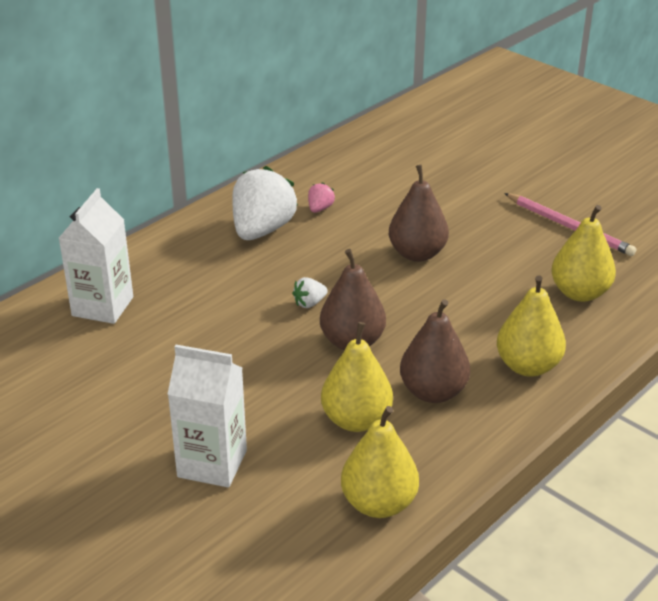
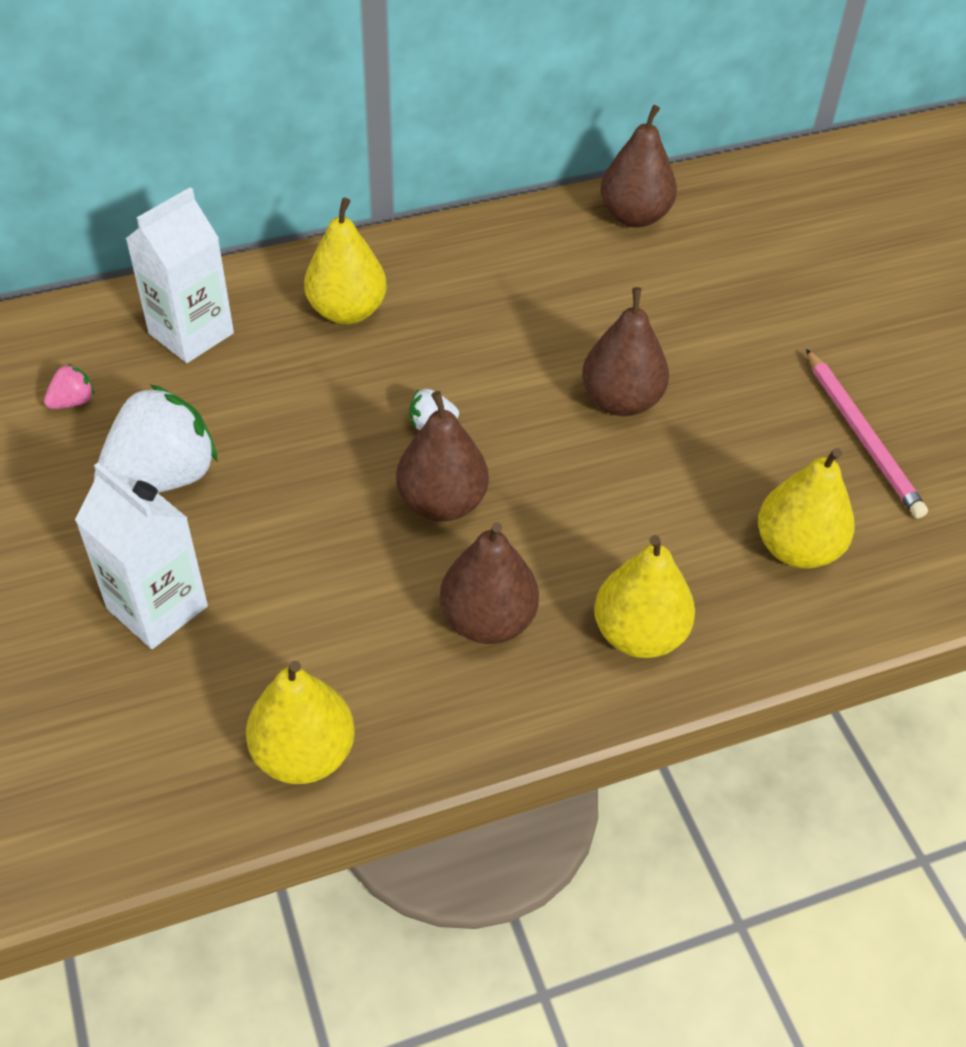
camera: 25 degrees right, 15 degrees up
white strawberry [233,166,298,240] -> white strawberry moved to [94,384,217,493]
pink strawberry [308,182,335,213] -> pink strawberry moved to [44,364,94,409]
yellow pear [321,322,393,432] -> yellow pear moved to [304,197,387,324]
none -> brown pear [600,105,677,227]

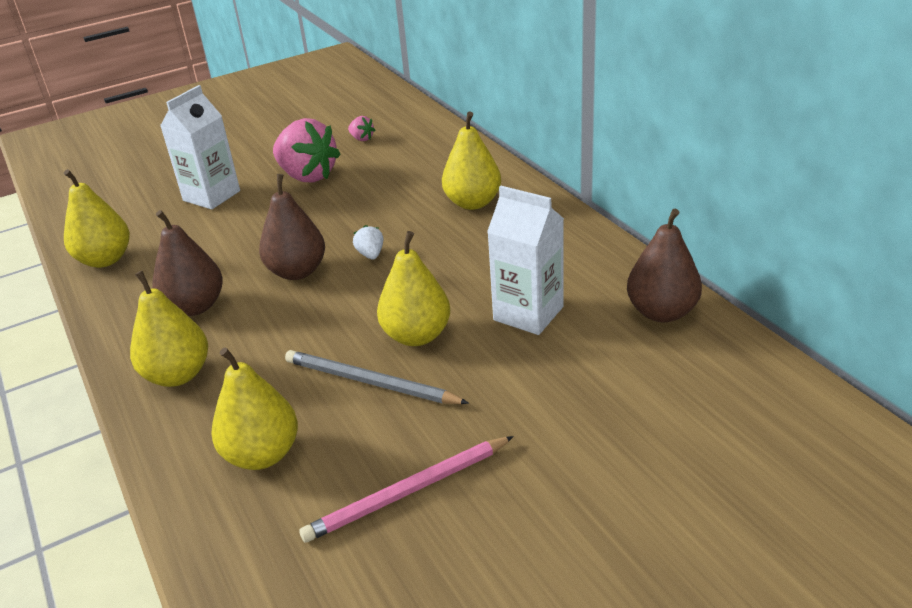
camera: 85 degrees right, 15 degrees down
white strawberry [94,384,217,493] -> pink strawberry [273,118,341,183]
white carton [126,187,234,363] -> white carton moved to [487,186,564,335]
brown pear [582,287,669,416] -> yellow pear [377,231,450,346]
none -> grey pencil [285,350,469,404]

